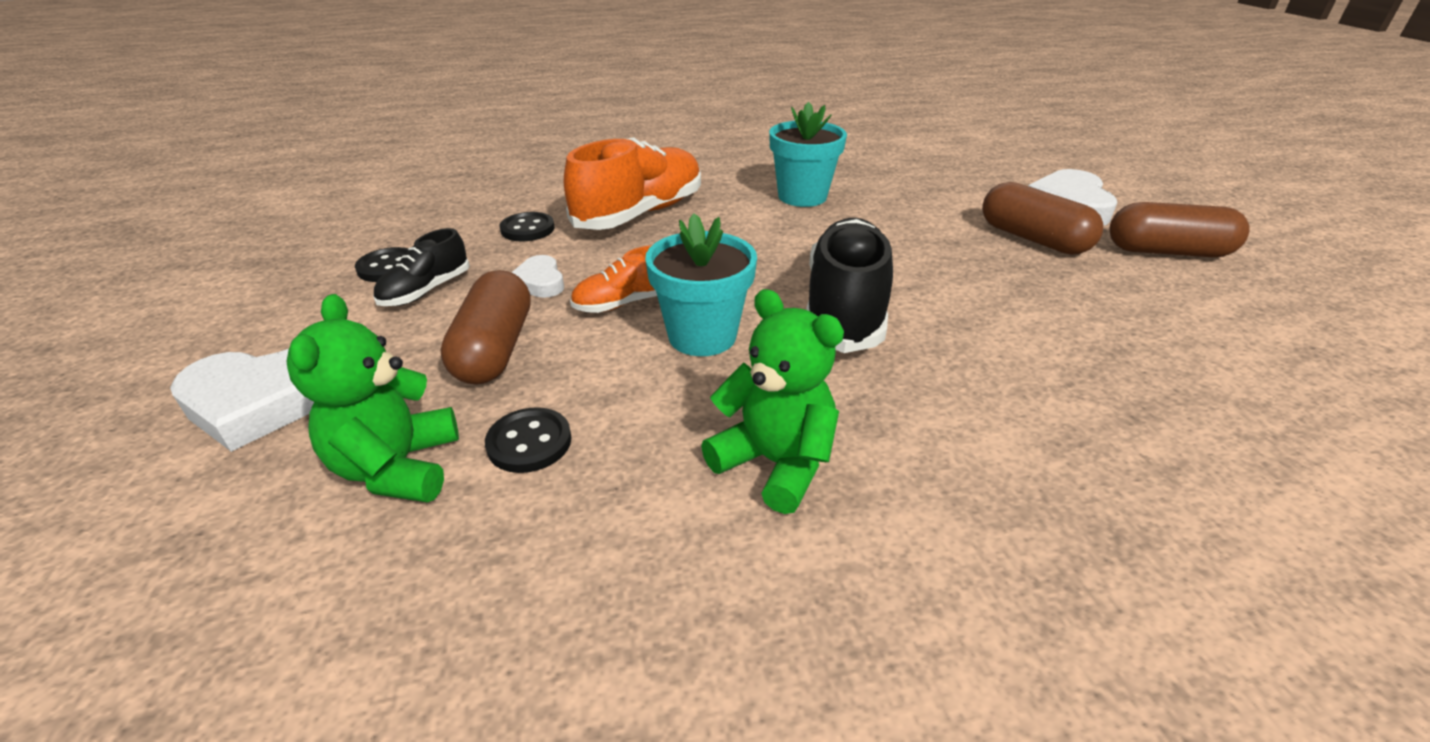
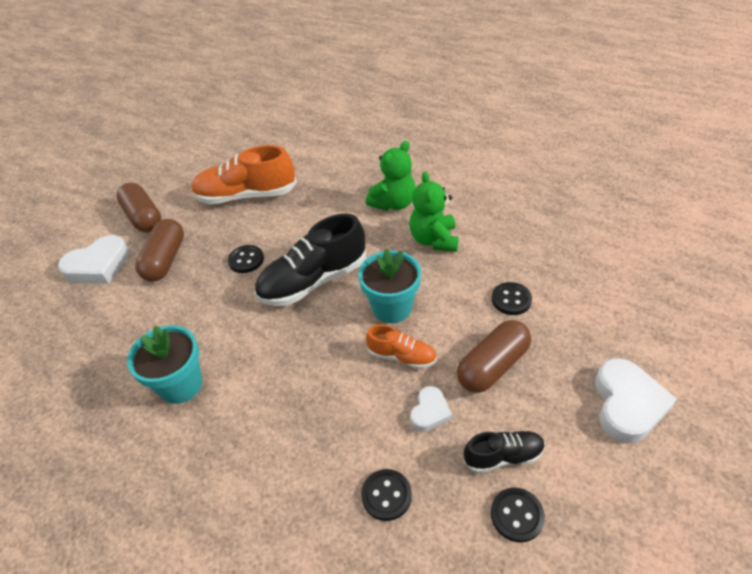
camera: 130 degrees left, 10 degrees up
white heart [170,349,314,452] -> white heart turned 60 degrees clockwise [595,358,677,444]
green teddy bear [286,294,459,503] -> green teddy bear moved to [366,141,416,211]
orange shoe [564,137,701,230] -> orange shoe moved to [191,145,297,204]
none -> black button [228,245,264,273]

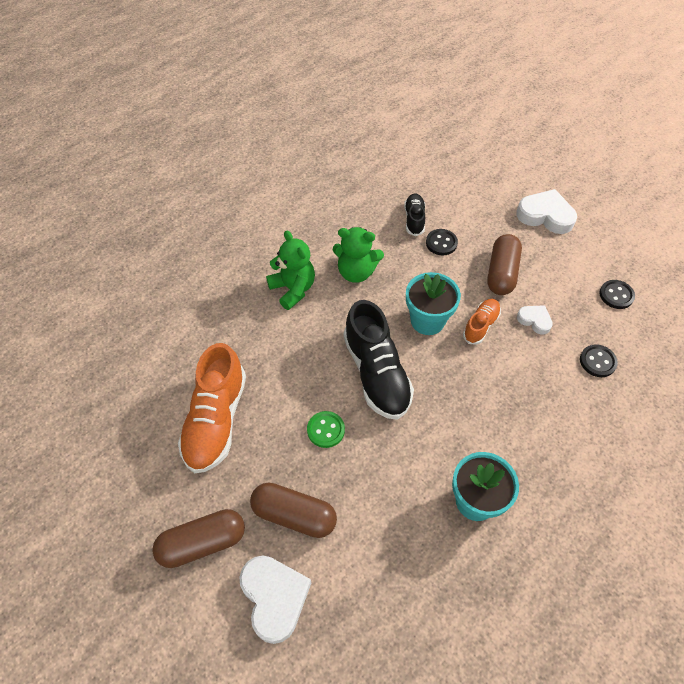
camera: 80 degrees left, 10 degrees up
black button [228,245,264,273] -> green button [307,411,345,448]
brown capsule [457,320,531,393] -> brown capsule turned 45 degrees clockwise [487,234,522,295]
black shoe [463,431,545,473] -> black shoe moved to [404,193,425,236]

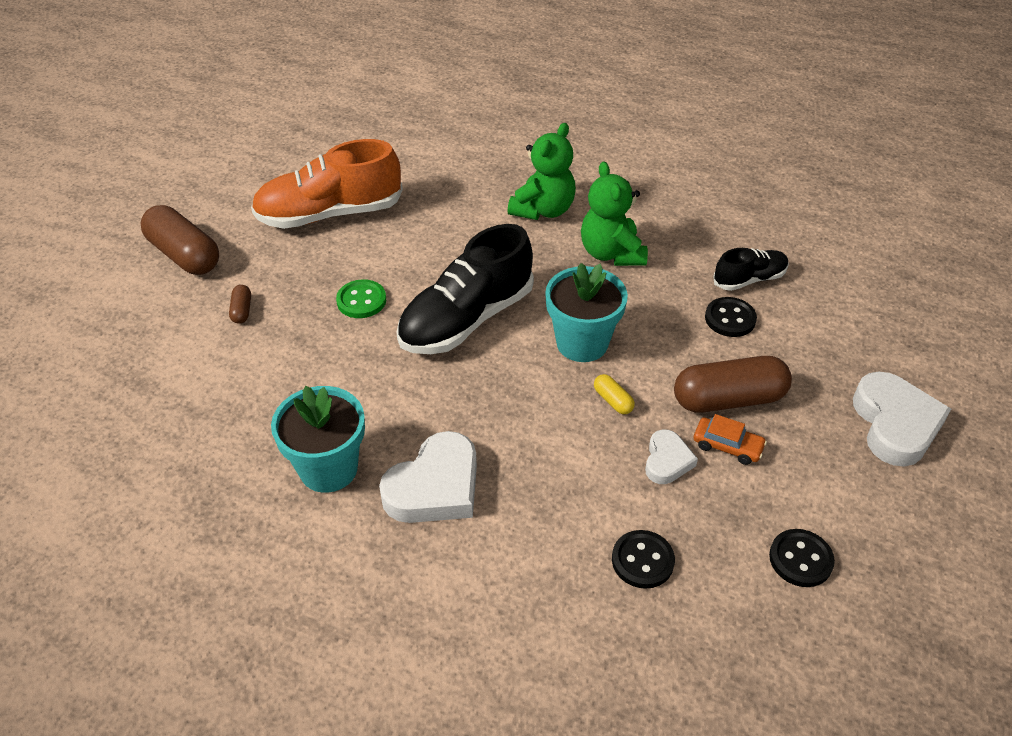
camera: 65 degrees right, 10 degrees down
white heart [240,556,311,644] -> white heart moved to [379,431,477,523]
brown capsule [250,483,337,538] -> brown capsule [229,285,251,324], size x0.44
orange shoe [463,299,501,345] -> yellow capsule [594,374,635,414]
none -> orange car [694,414,767,465]

